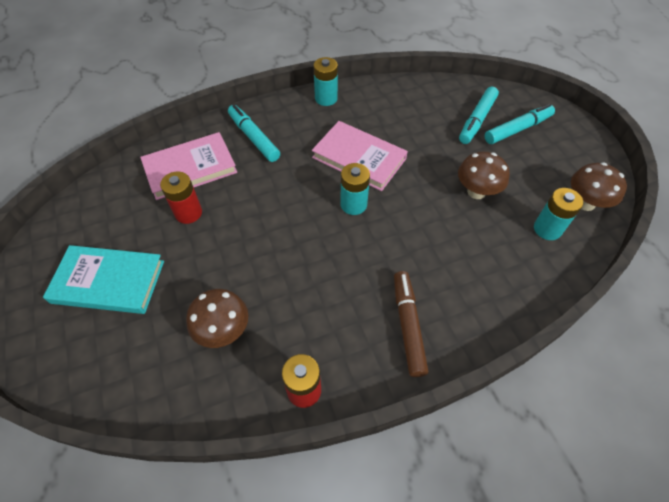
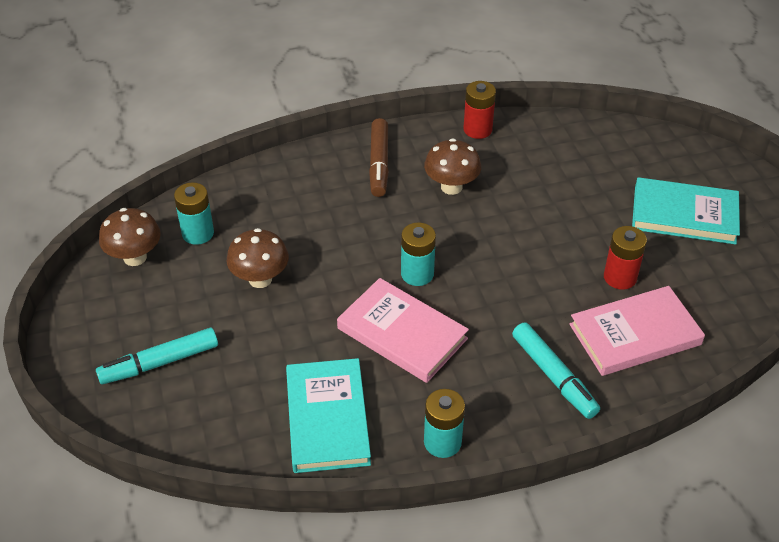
camera: 175 degrees left, 10 degrees down
brown mushroom [186,289,248,348] -> brown mushroom moved to [424,138,481,195]
turquoise marker [459,87,499,144] -> none
none -> turquoise book [286,358,371,473]

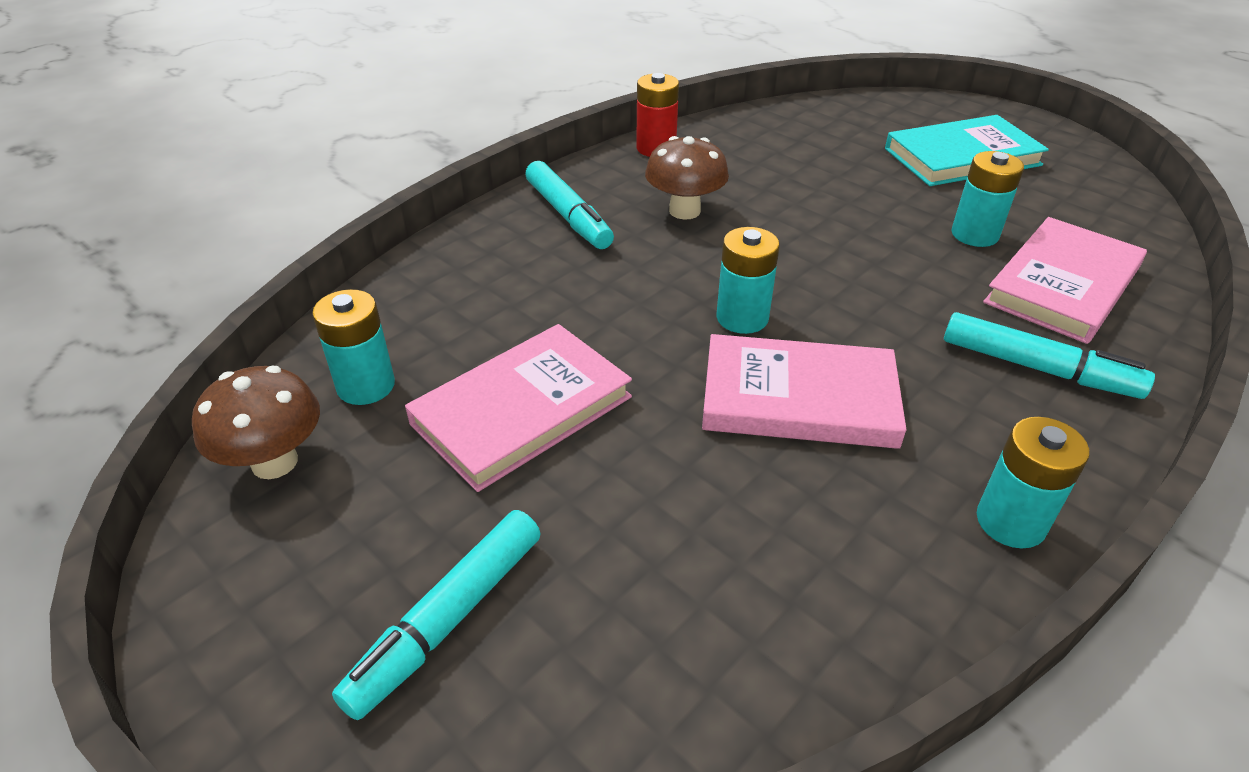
camera: 30 degrees left, 5 degrees down
brown mushroom [227,228,289,288] -> pink book [405,324,632,492]
turquoise book [286,358,371,473] -> none
brown marker [369,118,389,197] -> turquoise marker [525,161,614,249]
red battery [604,226,647,290] -> turquoise battery [951,151,1024,247]

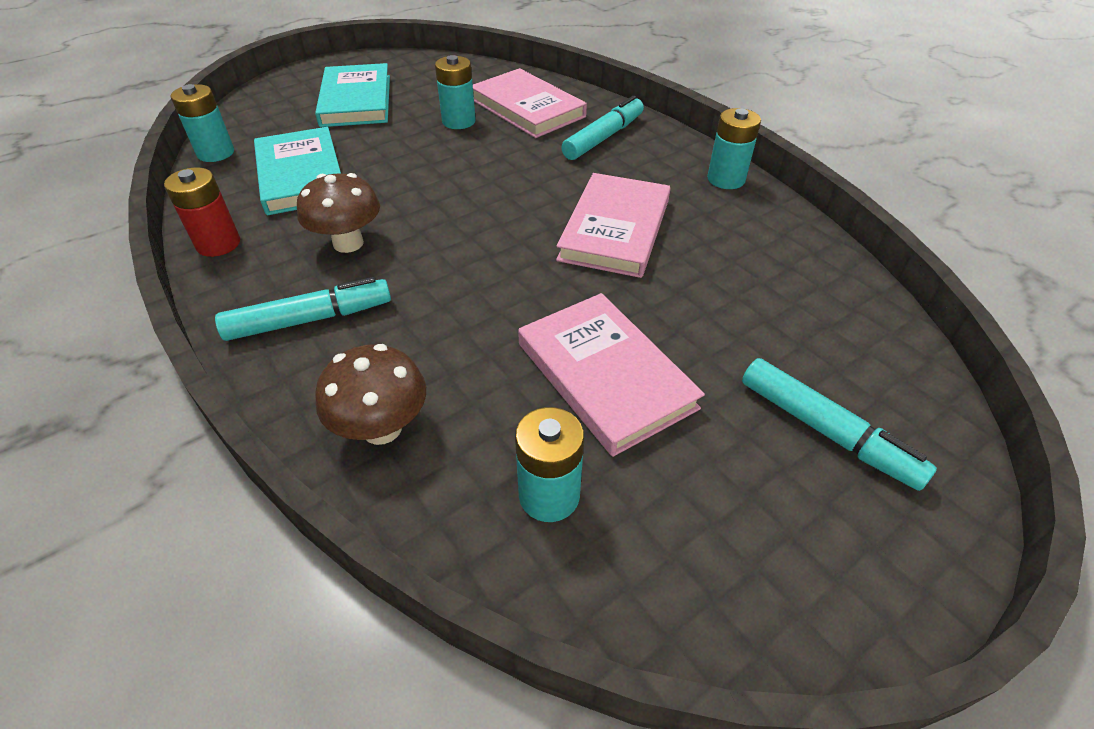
camera: 80 degrees left, 5 degrees up
brown mushroom [192,366,320,479] -> brown mushroom moved to [315,344,426,445]
turquoise battery [716,227,780,334] -> turquoise battery moved to [170,84,234,162]
none -> turquoise book [254,127,341,215]

